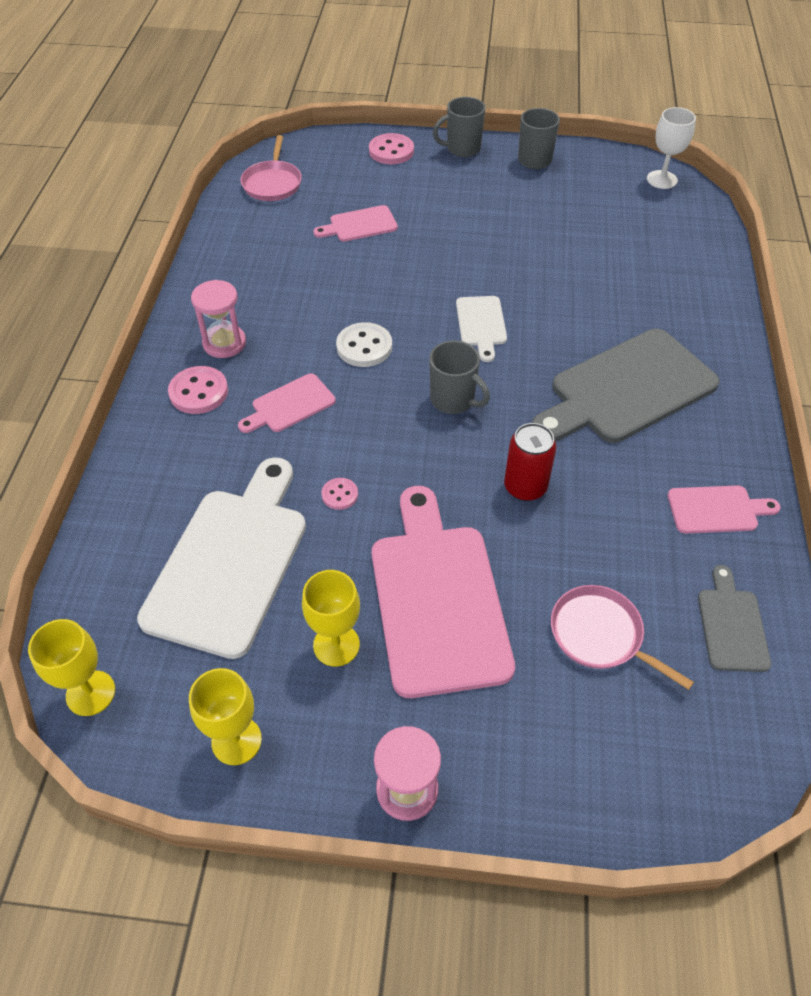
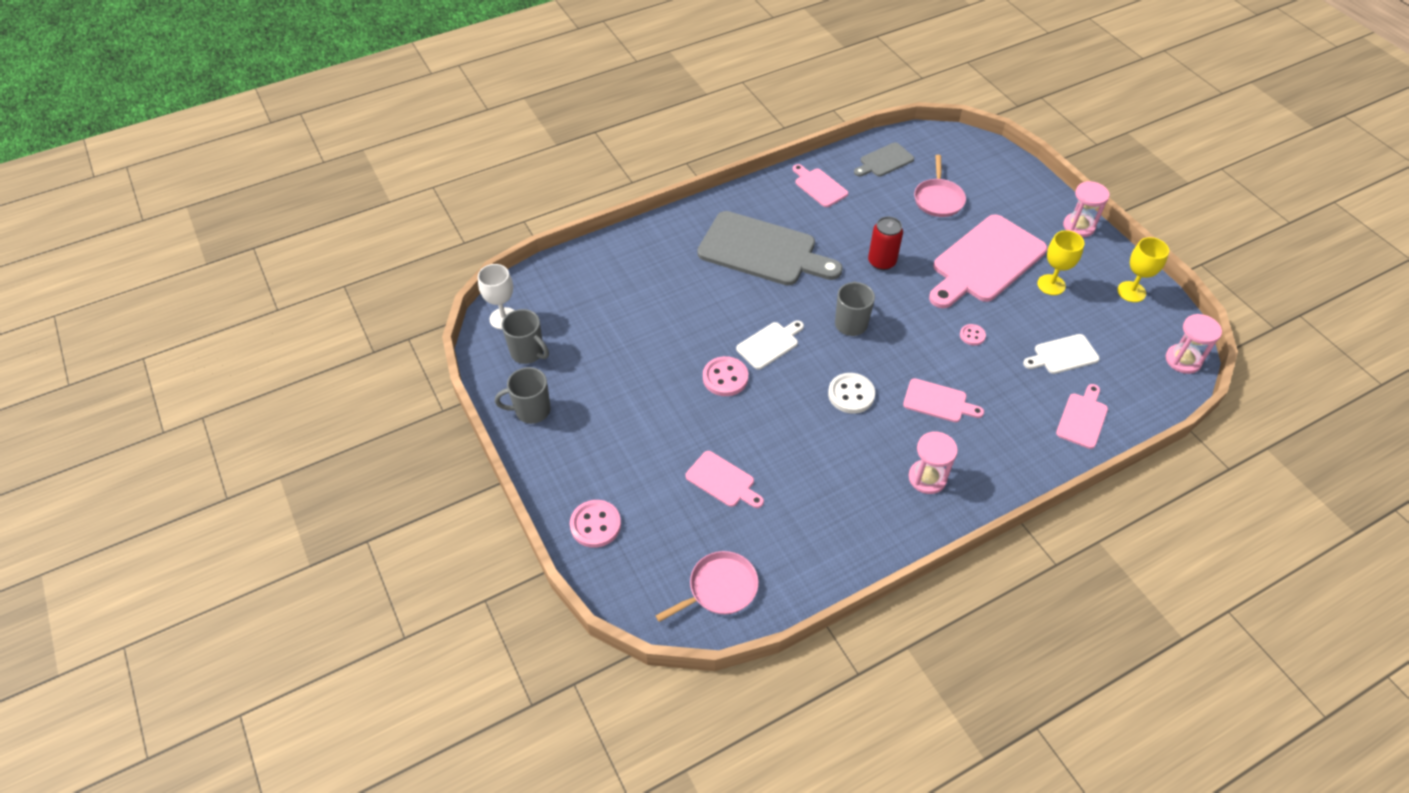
camera: 125 degrees left, 0 degrees up
yellow goblet [28,619,115,716] -> pink hourglass [1166,314,1222,374]
white cutting board [137,457,306,659] -> white cutting board [1023,334,1100,374], size x0.49
pink button [168,366,228,414] -> pink button moved to [703,356,748,396]
grey mug [433,97,485,157] -> grey mug moved to [502,309,549,364]
none -> pink cutting board [1056,384,1108,449]

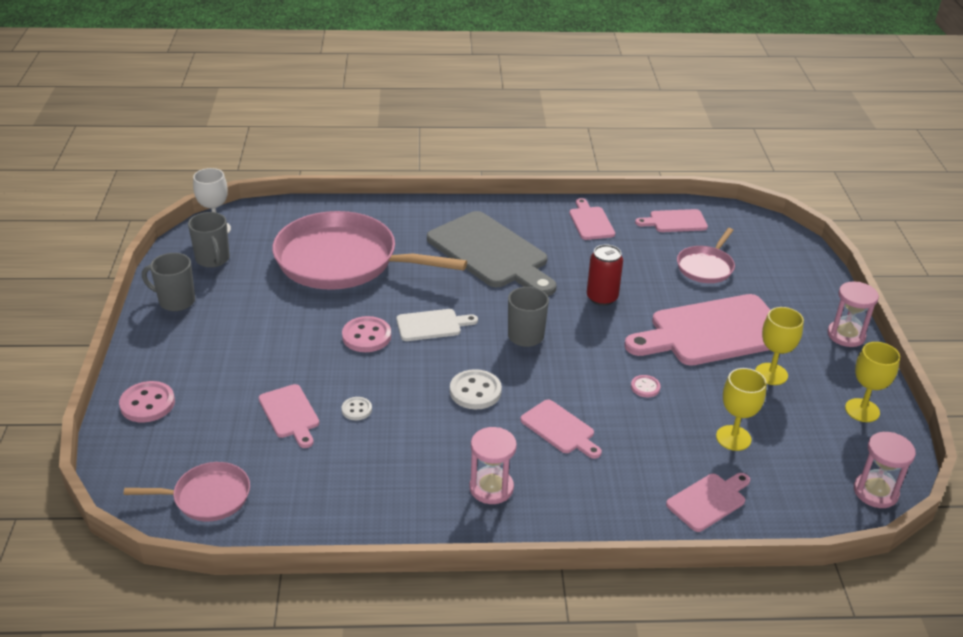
camera: 25 degrees right, 15 degrees down
grey cutting board [854,142,914,177] -> pink cutting board [635,209,708,232]
white cutting board [1023,334,1100,374] -> yellow goblet [716,368,767,451]
none -> pink pan [272,211,467,290]
none -> white button [341,397,372,420]

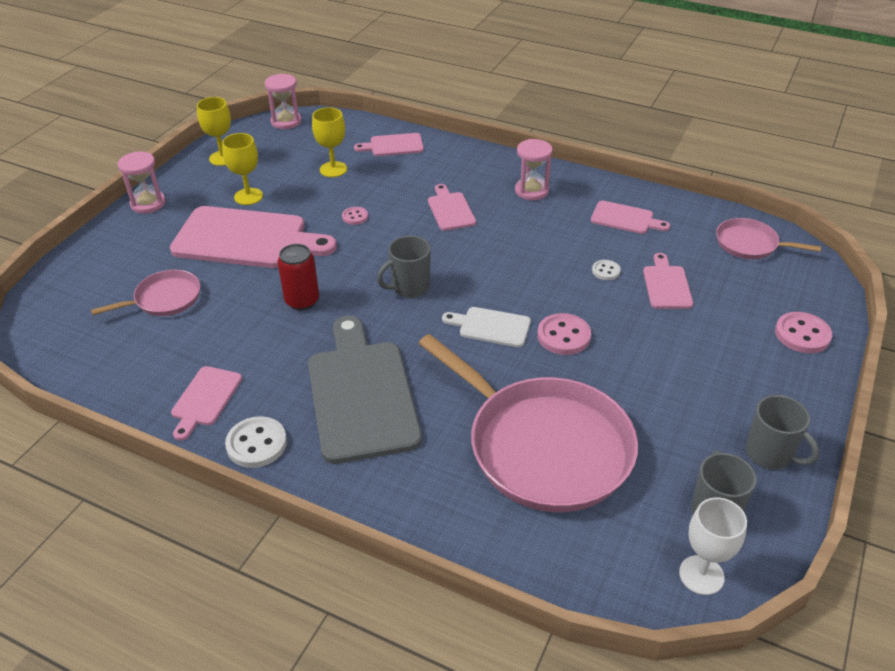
camera: 150 degrees left, 5 degrees up
white button [450,369,502,409] -> white button moved to [225,416,287,468]
pink cutting board [635,209,708,232] -> pink cutting board moved to [591,201,670,234]

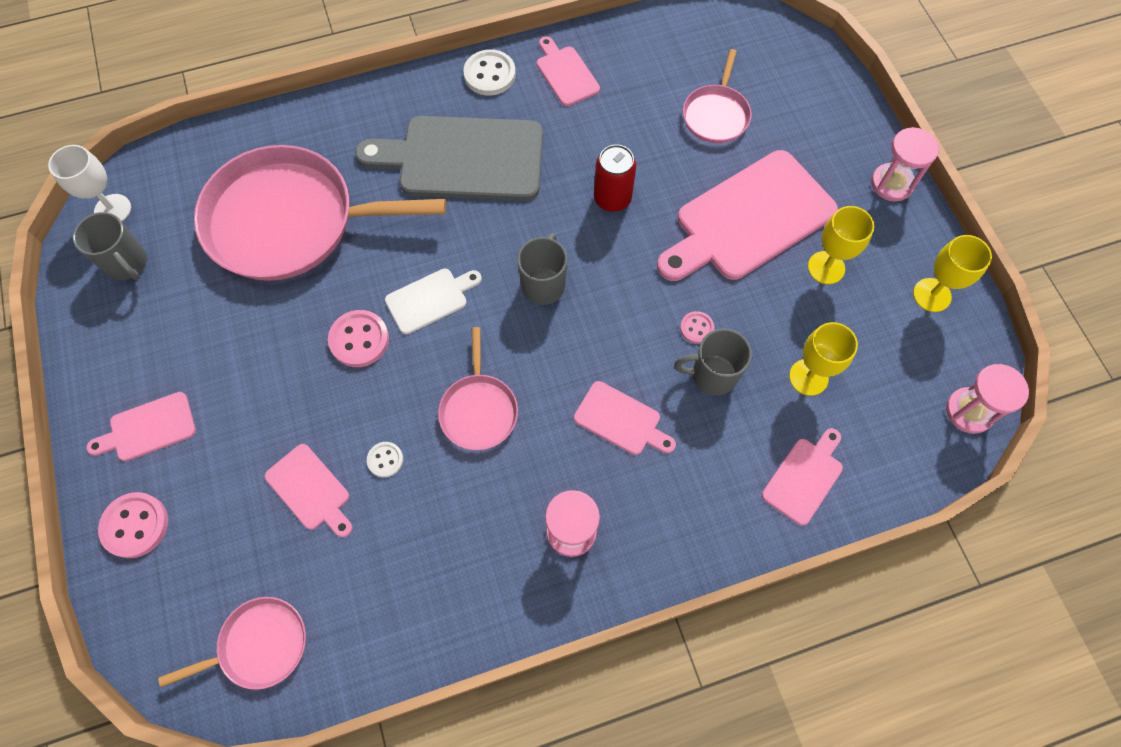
camera: 135 degrees right, 25 degrees up
grey cutting board [308,316,422,464] -> grey cutting board turned 150 degrees clockwise [355,116,543,201]
pink cutting board [591,201,670,234] -> pink cutting board moved to [86,392,196,461]
grey mug [746,395,820,470] -> grey mug moved to [674,328,752,396]
none -> pink pan [438,327,518,450]

